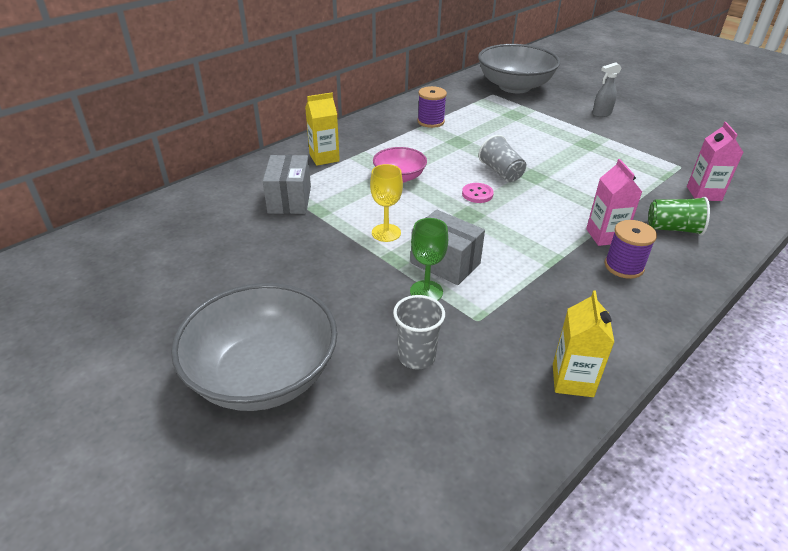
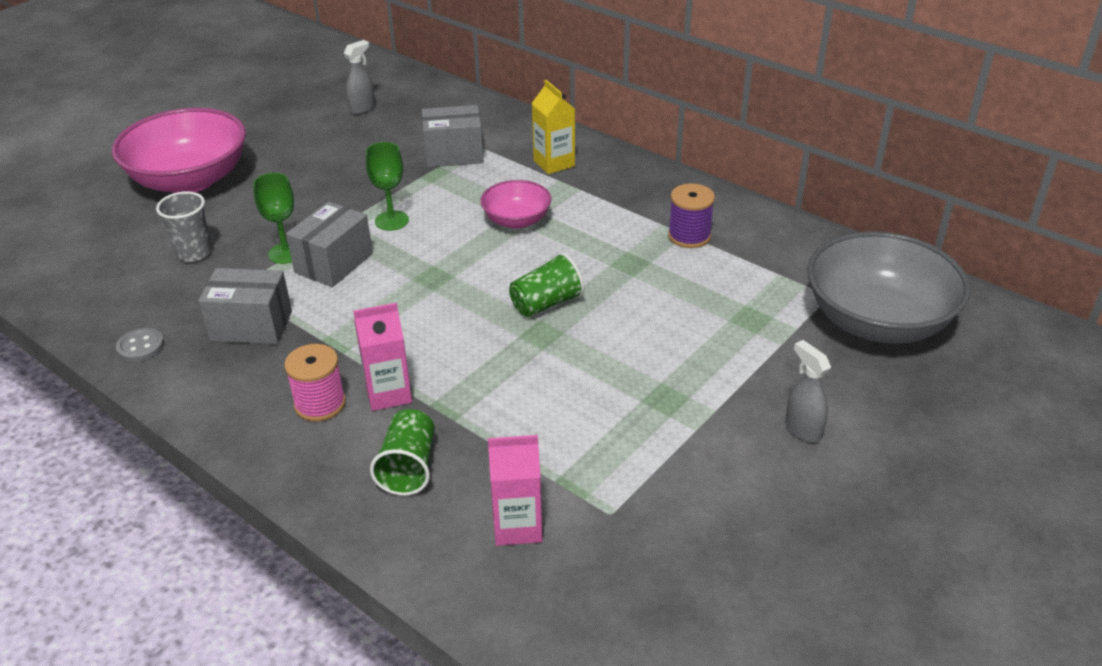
camera: 85 degrees right, 0 degrees up
grey bowl [171,283,337,411] -> pink bowl [112,108,246,193]
yellow goblet [370,164,403,242] -> green goblet [366,142,409,231]
pink button [462,183,494,203] -> none
grey cup [478,135,526,182] -> green cup [509,252,584,317]
yellow carton [553,290,615,397] -> grey button [116,328,164,362]
purple spool [604,220,657,279] -> pink spool [284,344,346,421]
none -> grey box [198,268,292,344]
none -> grey spray bottle [344,40,375,115]

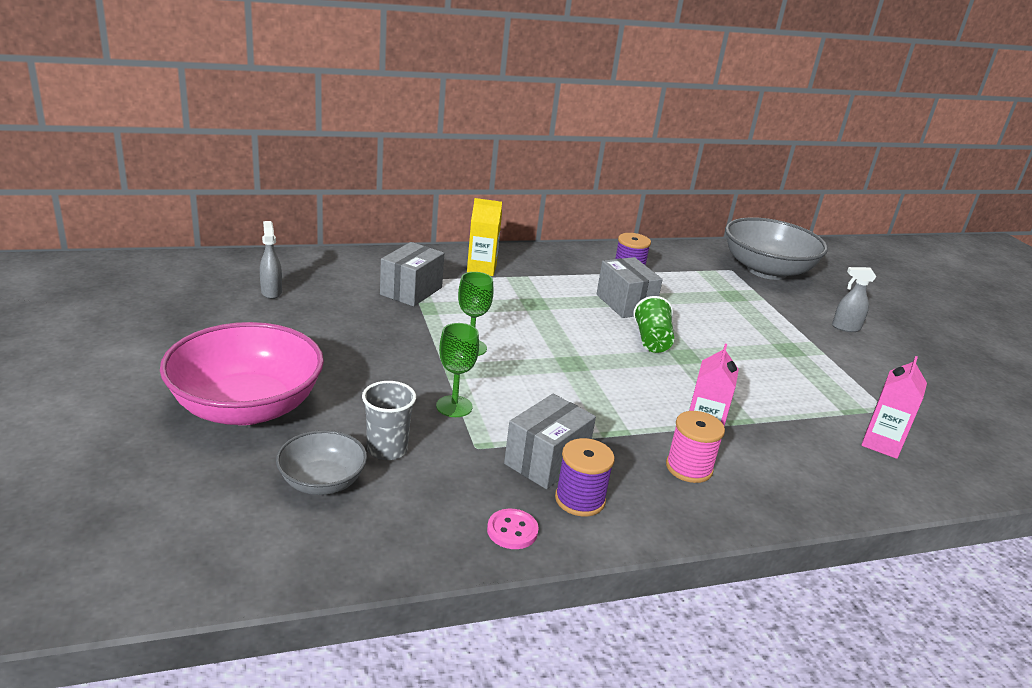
camera: 60 degrees left, 10 degrees down
grey button [116,328,164,362] -> pink button [487,509,539,549]
grey box [286,201,373,287] -> grey box moved to [596,257,663,318]
green cup [370,409,435,496] -> none
pink bowl [480,180,551,229] -> none
none -> grey bowl [276,430,367,495]
none -> purple spool [555,438,615,516]

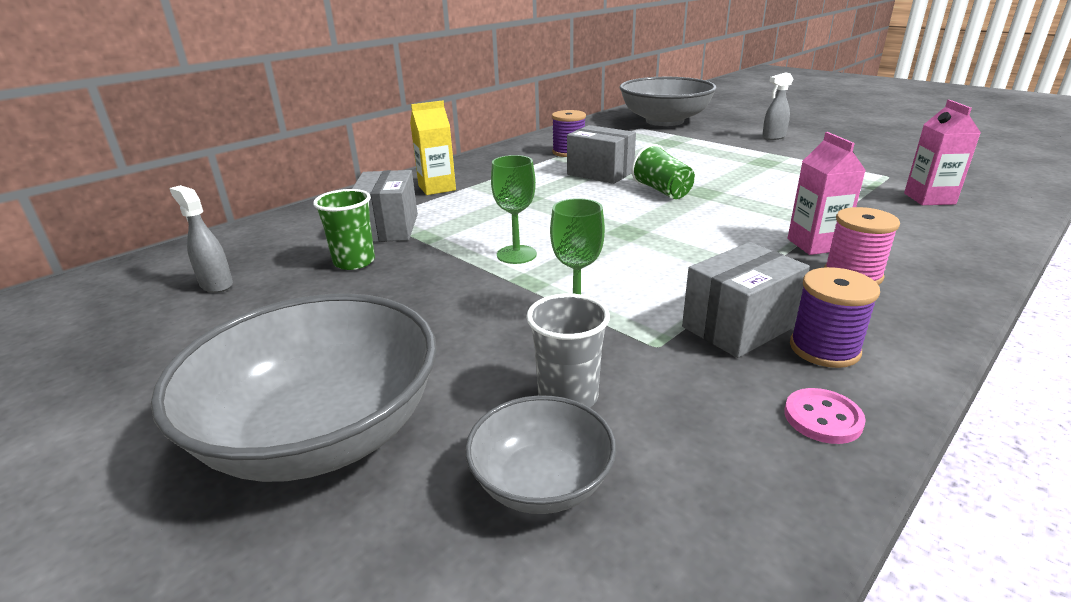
camera: 25 degrees left, 0 degrees up
pink bowl [160,322,324,425] -> grey bowl [151,293,437,482]
grey box [504,394,596,489] -> grey box turned 45 degrees clockwise [682,242,810,358]
none -> green cup [313,189,375,270]

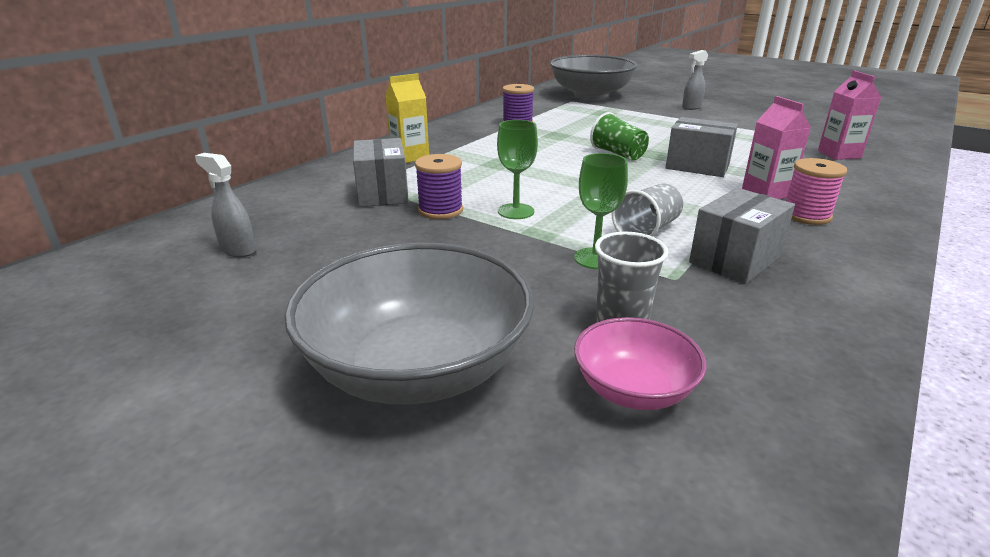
camera: 10 degrees left, 0 degrees up
green cup [313,189,375,270] -> none
grey bowl [465,395,616,514] -> pink bowl [574,317,706,410]
grey box [567,125,636,184] -> grey box moved to [666,117,738,177]
pink button [784,388,866,444] -> none
purple spool [790,267,880,368] -> purple spool moved to [415,154,463,219]
none -> grey cup [611,184,683,237]

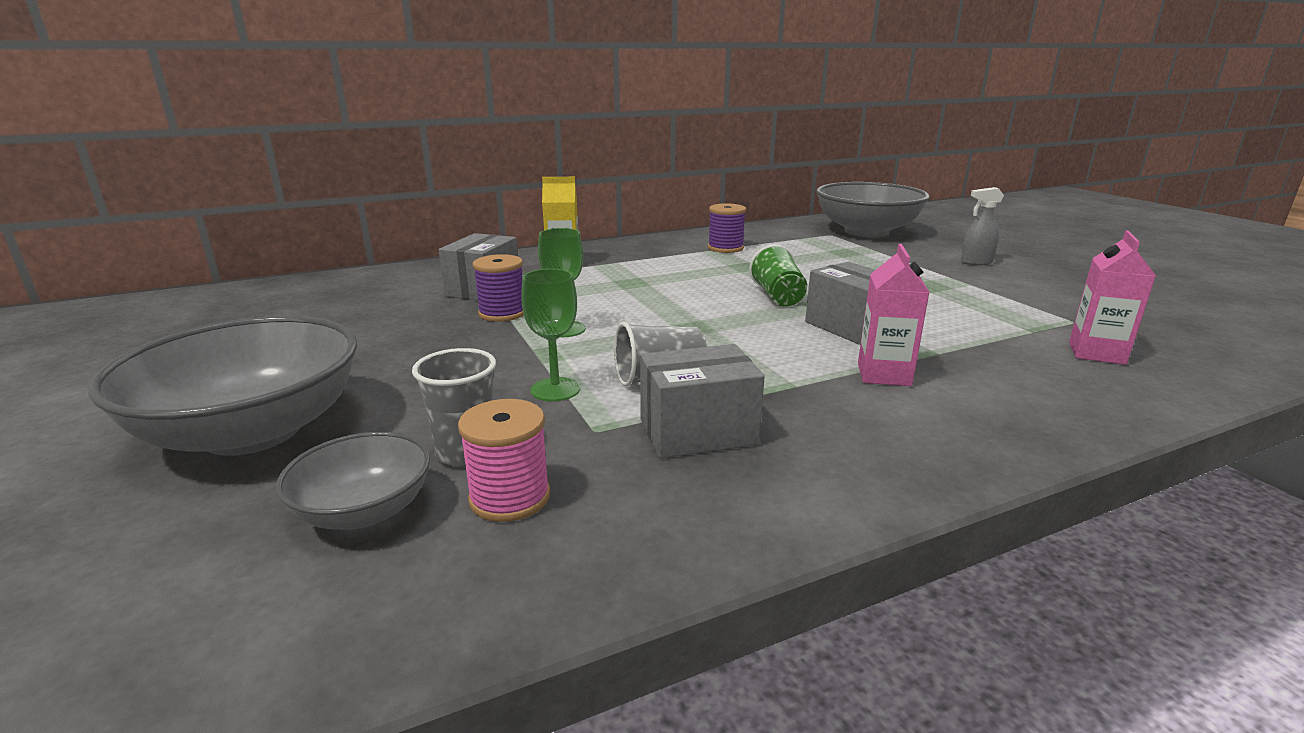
camera: 30 degrees right, 5 degrees down
grey spray bottle [195,153,256,257] -> none
pink bowl [574,317,706,410] -> grey bowl [276,432,430,530]
pink spool [786,158,847,225] -> pink spool moved to [458,399,550,522]

